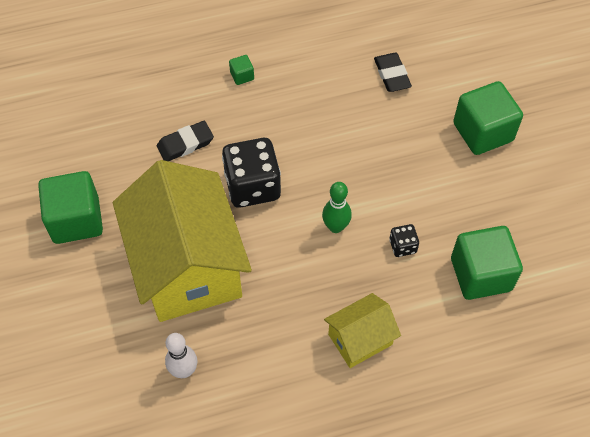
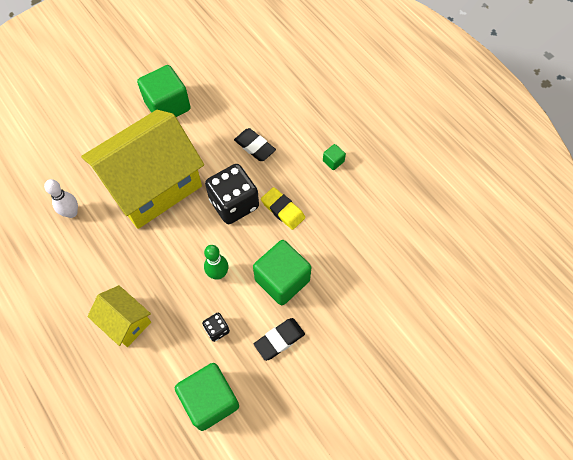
camera: 70 degrees right, 5 degrees up
black eraser [374,53,412,92] -> black eraser moved to [254,318,305,361]
green cube [453,81,523,155] -> green cube moved to [253,240,312,305]
none -> yellow eraser [261,187,305,230]

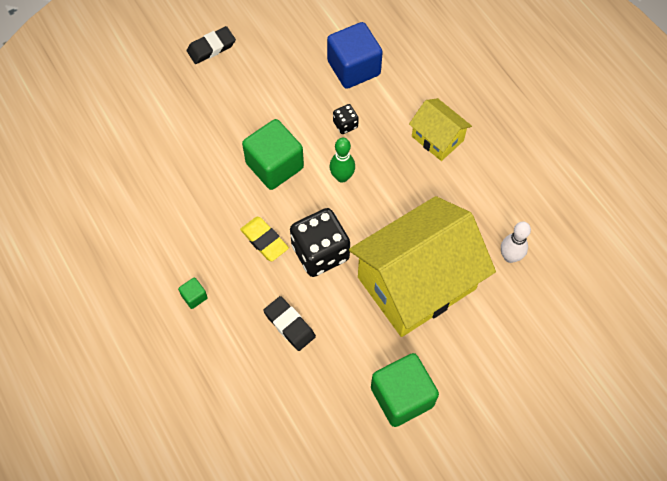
camera: 175 degrees left, 0 degrees up
green cube [175,363,239,431] -> blue cube [327,22,383,89]
black eraser [254,318,305,361] -> black eraser moved to [187,26,236,64]

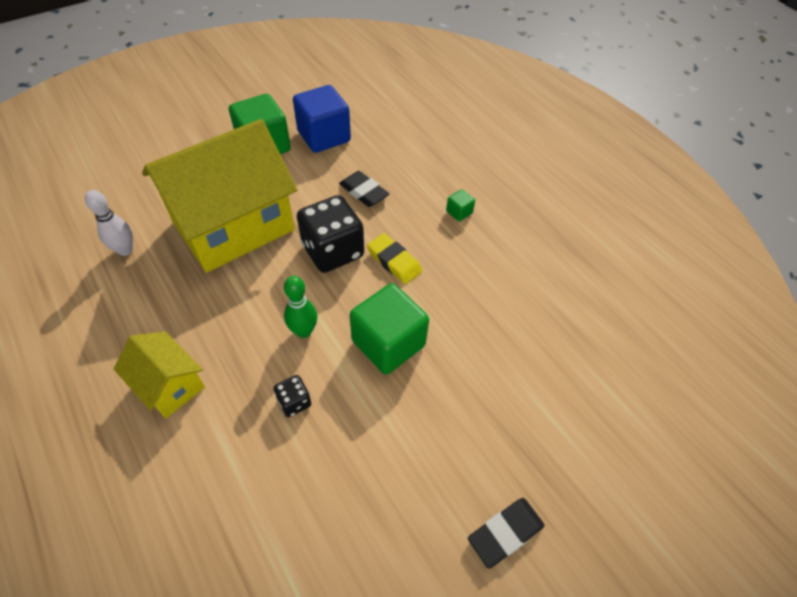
camera: 175 degrees right, 10 degrees down
blue cube [327,22,383,89] -> blue cube moved to [293,85,351,153]

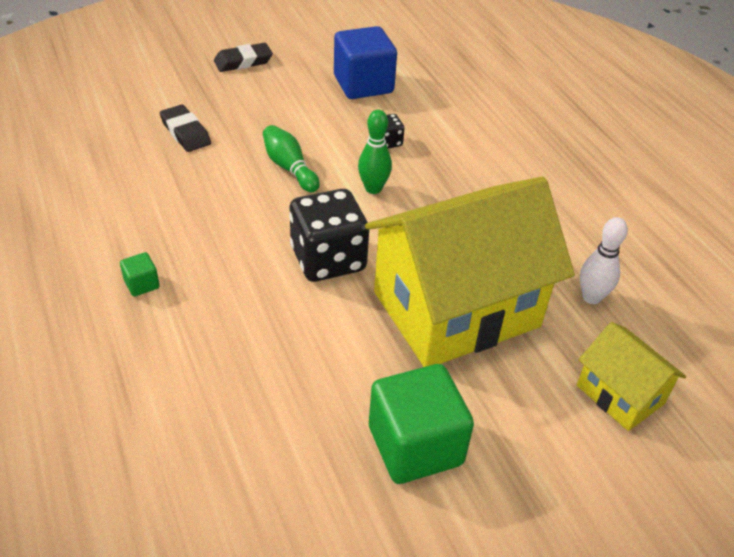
camera: 170 degrees left, 10 degrees down
yellow house [114,331,205,418] -> yellow house moved to [577,322,686,431]
blue cube [293,85,351,153] -> blue cube moved to [334,26,397,99]
black eraser [339,171,389,207] -> black eraser moved to [160,105,211,152]
green cube [350,283,429,375] -> green bowling pin [263,125,320,192]
yellow eraser [367,233,422,284] -> none

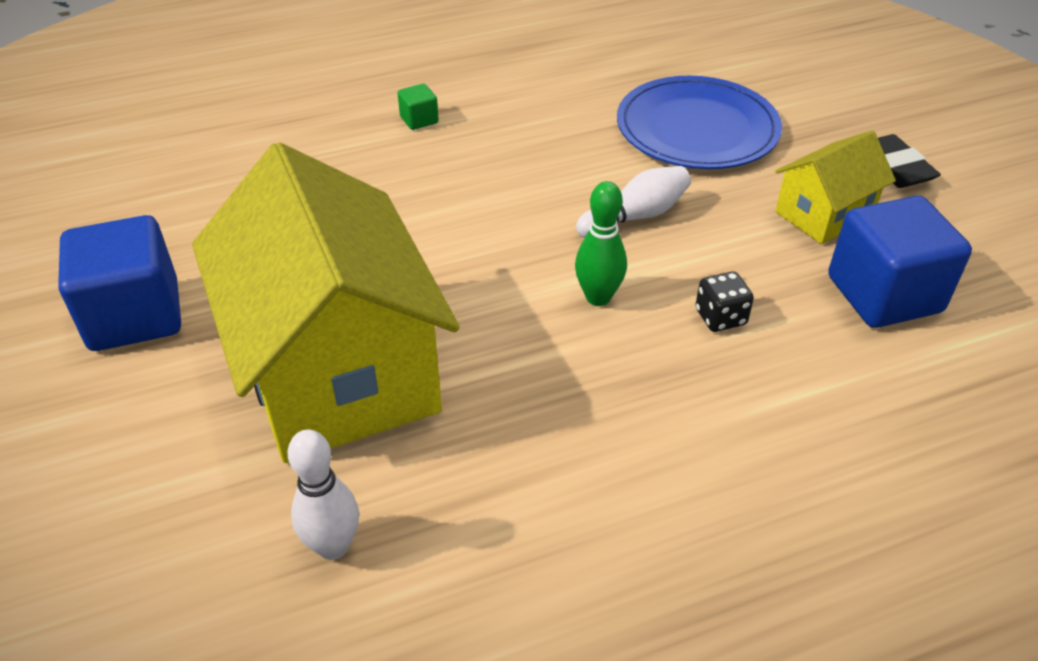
camera: 95 degrees right, 0 degrees up
black eraser [160,105,211,152] -> blue plate [617,76,782,169]
green bowling pin [263,125,320,192] -> white bowling pin [576,166,691,238]
black dice [289,189,369,282] -> none
green cube [369,364,474,484] -> blue cube [58,215,181,351]
yellow house [577,322,686,431] -> yellow house moved to [775,130,896,244]

